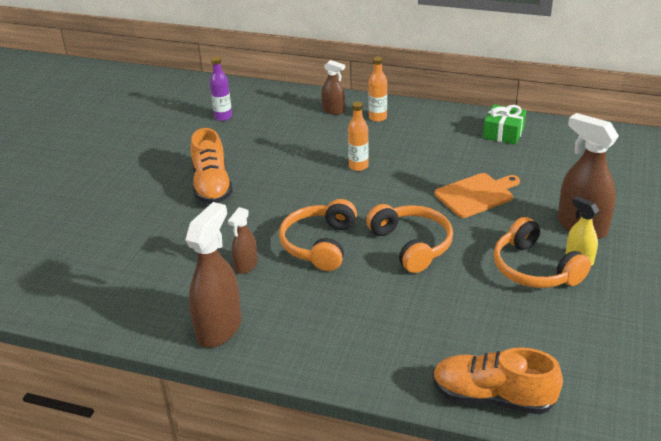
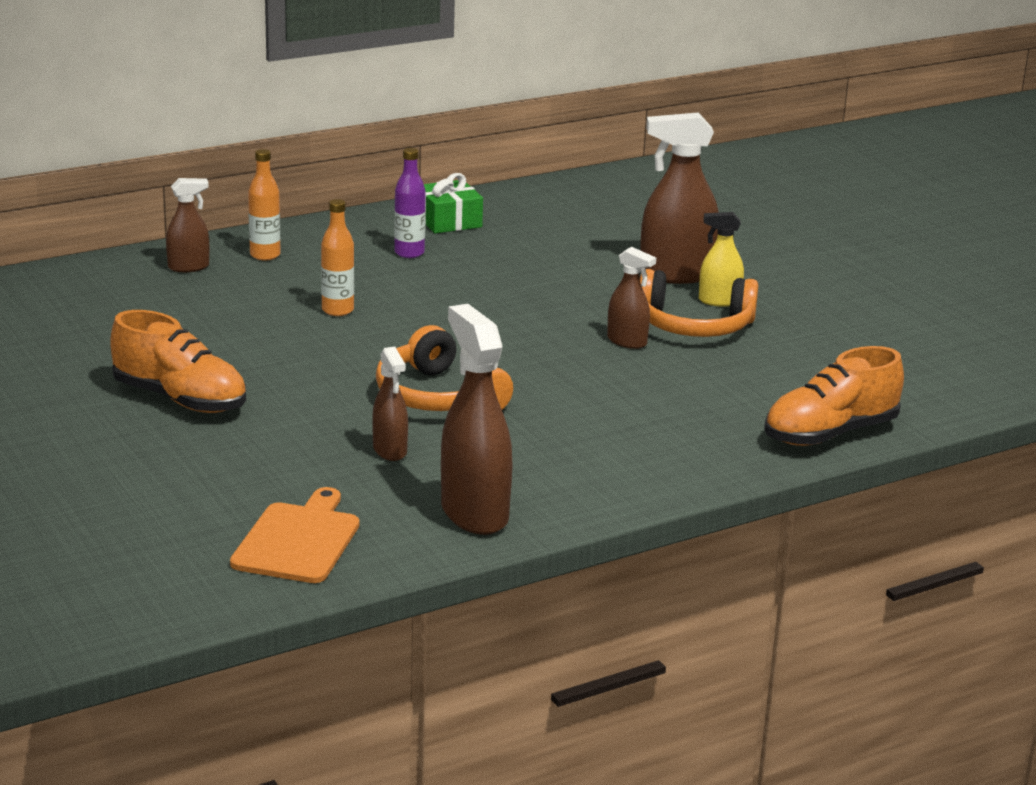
camera: 50 degrees left, 10 degrees down
purple bottle [210,56,232,121] -> purple bottle moved to [394,148,426,258]
orange headphones [366,204,453,273] -> none
orange cutting board [434,173,520,218] -> orange cutting board moved to [230,487,359,583]
none -> brown spray bottle [607,247,656,349]

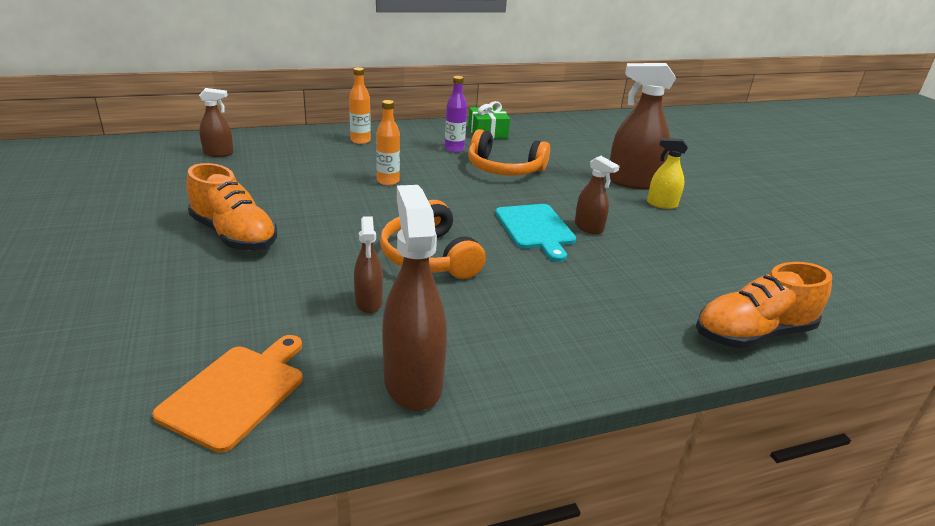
camera: 10 degrees right, 5 degrees up
brown spray bottle [166,178,209,272] -> brown spray bottle moved to [199,88,234,157]
orange headphones [640,269,758,337] -> orange headphones moved to [468,129,550,176]
none -> turquoise cutting board [495,204,576,262]

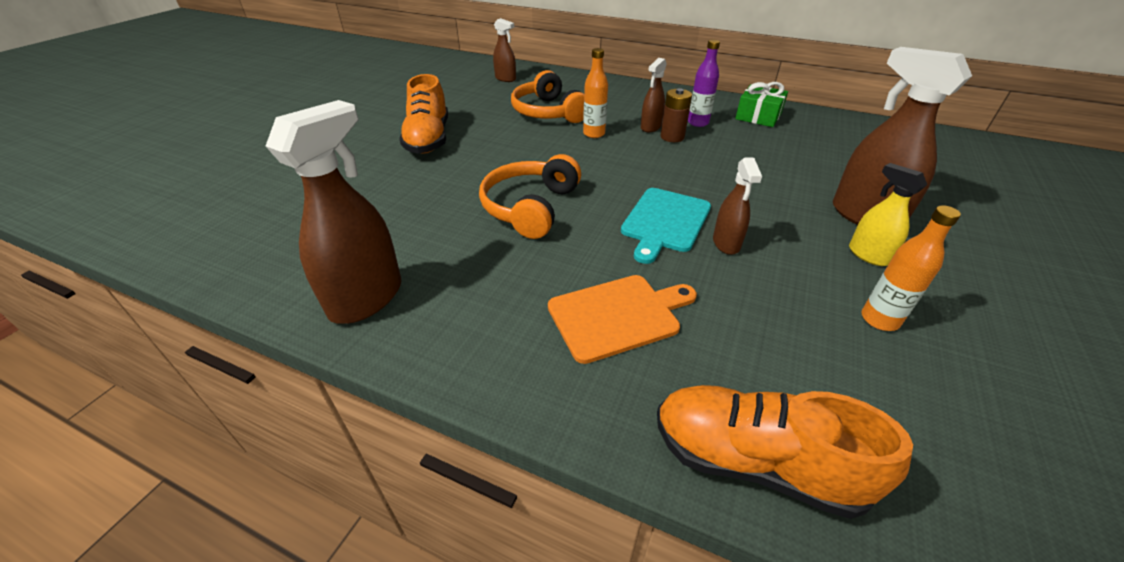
camera: 45 degrees right, 10 degrees up
orange cutting board [152,335,303,453] -> orange cutting board moved to [548,275,697,364]
orange bottle [349,67,371,144] -> orange bottle moved to [861,205,961,331]
brown spray bottle [354,216,383,313] -> brown spray bottle moved to [641,58,667,132]
orange headphones [468,129,550,176] -> orange headphones moved to [511,70,584,123]
none -> brown battery [660,88,692,142]

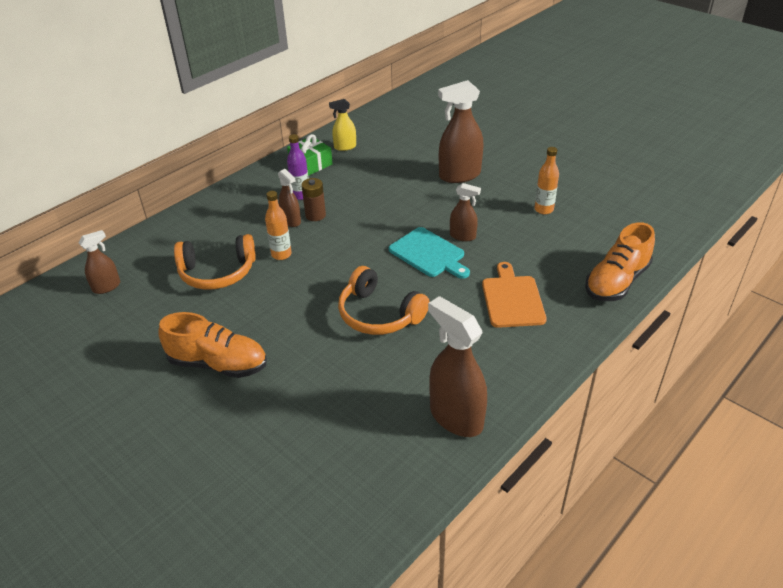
camera: 70 degrees left, 0 degrees up
yellow spray bottle [849,163,927,266] -> yellow spray bottle moved to [329,99,356,151]

